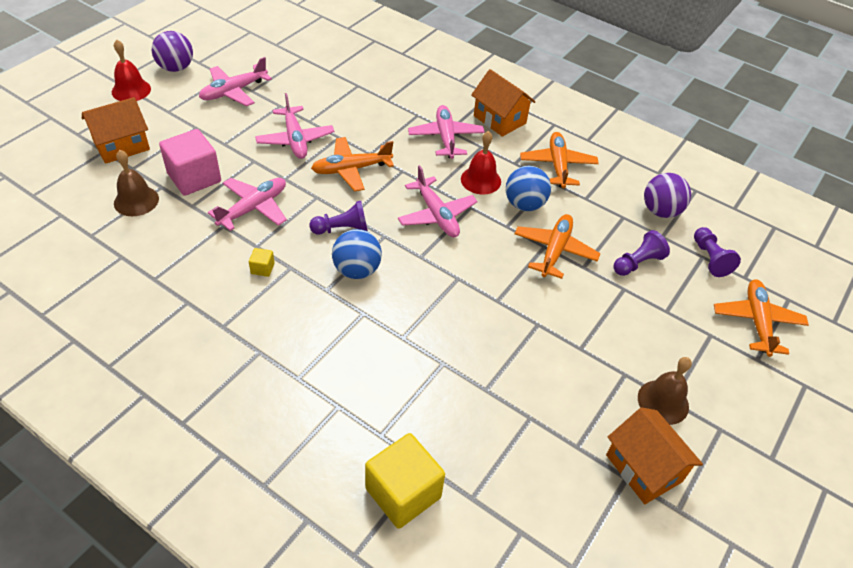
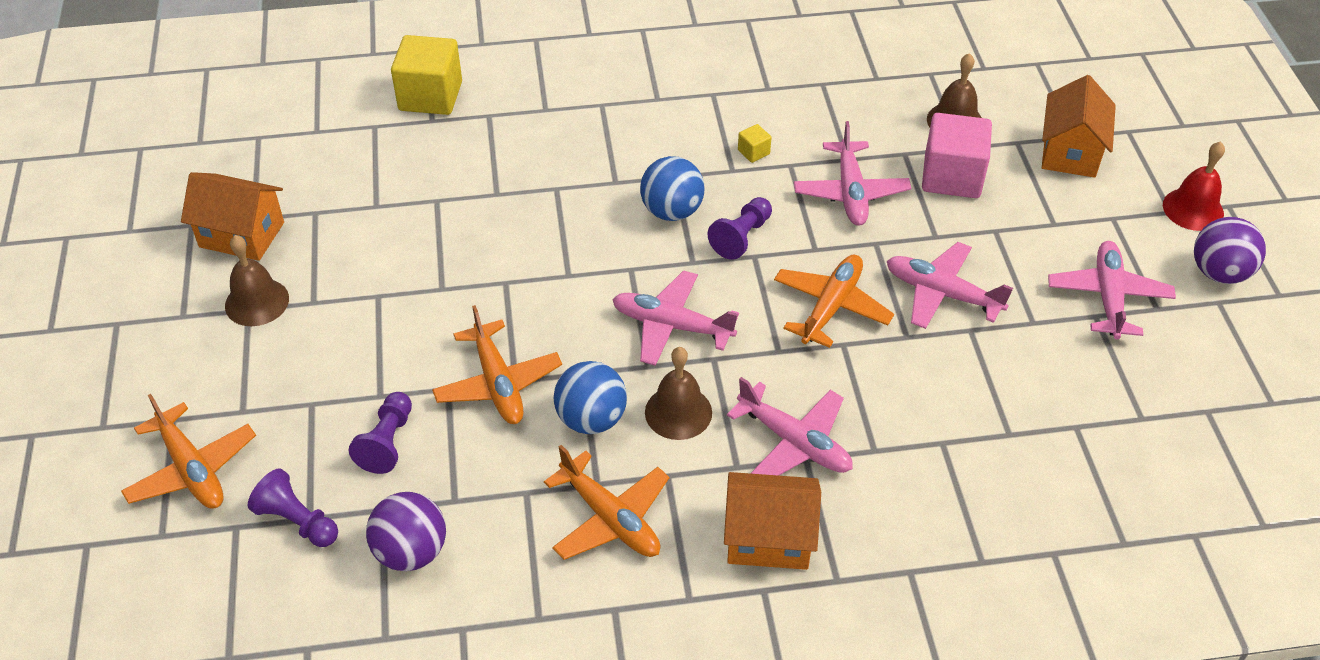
camera: 140 degrees right, 0 degrees up
red bell [461,131,501,194] -> brown bell [645,347,712,440]

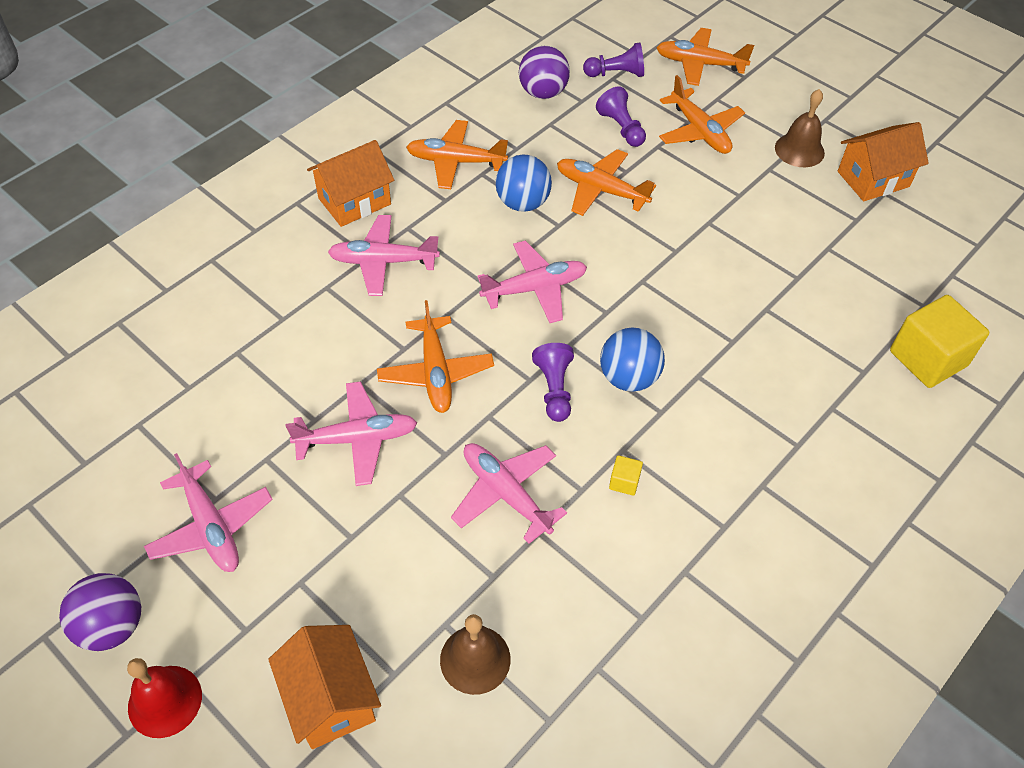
camera: 140 degrees right, 5 degrees up
brown bell [645,347,712,440] -> none
pink cube [922,113,992,198] -> none
none -> orange plane [659,75,745,154]

